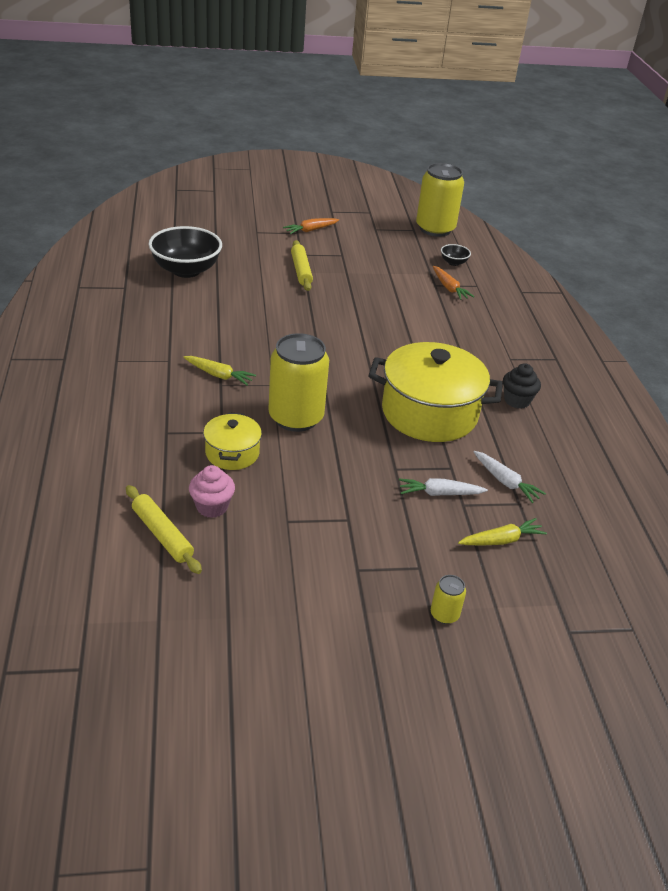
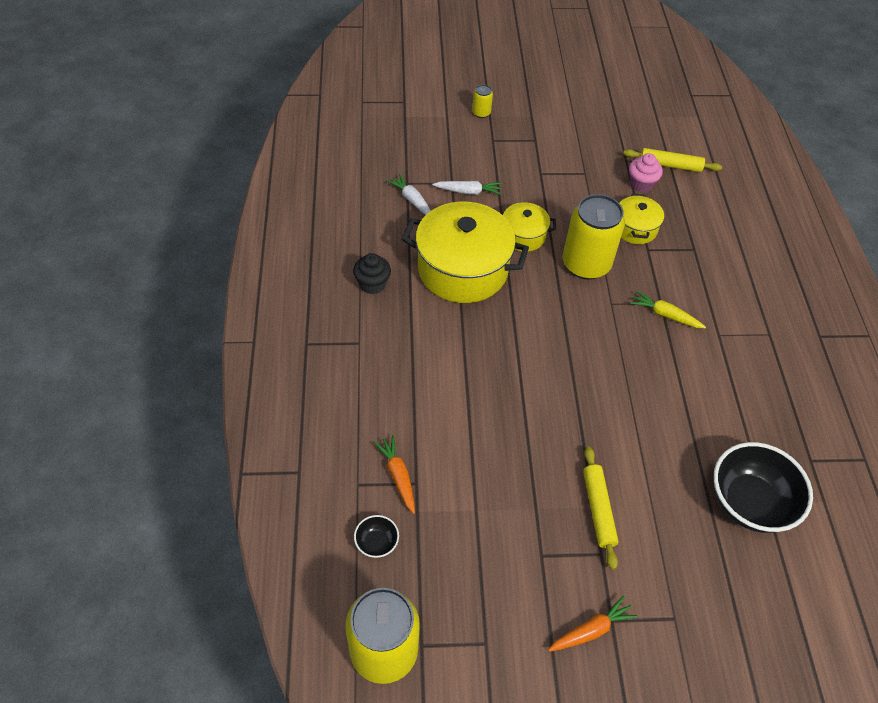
camera: 175 degrees left, 15 degrees up
yellow rolling pin [126,485,202,574] -> yellow rolling pin turned 45 degrees counterclockwise [623,148,722,172]
yellow carrot [458,518,547,545] -> none
none -> yellow pot [503,202,556,252]

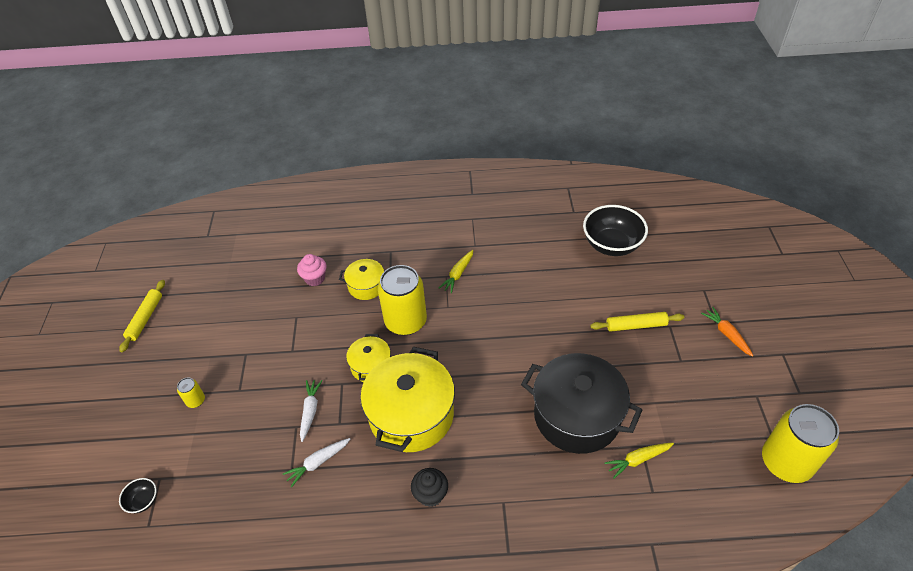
camera: 85 degrees left, 5 degrees down
black bowl [354,515,399,558] -> black bowl moved to [119,478,156,513]
orange carrot [374,435,415,514] -> yellow carrot [604,443,674,479]
yellow rolling pin [623,148,722,172] -> yellow rolling pin moved to [119,280,165,352]
none -> black pot [521,353,642,454]

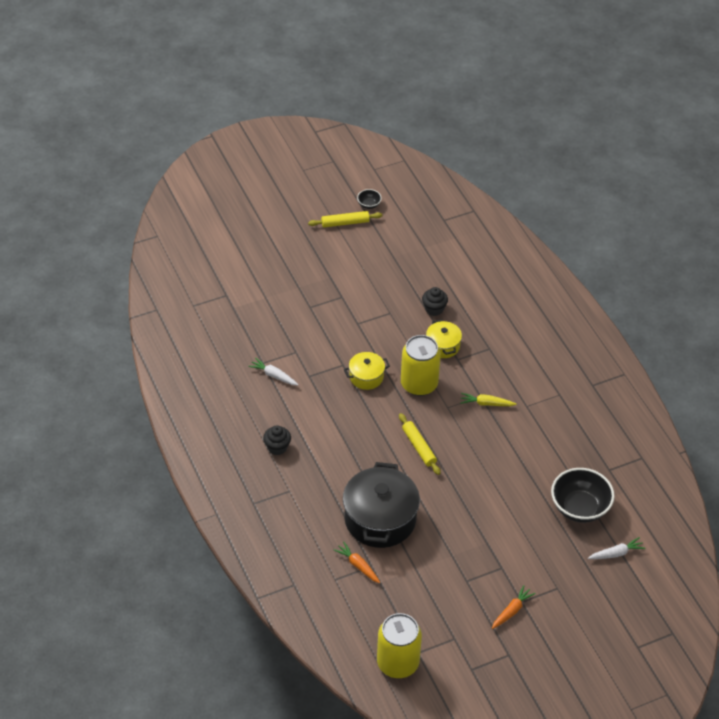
camera: 65 degrees right, 0 degrees up
black bowl [119,478,156,513] -> black bowl moved to [357,189,382,209]
yellow can [177,377,205,408] -> none
pink cupcake [297,254,327,286] -> black cupcake [422,287,448,316]
white carrot [300,380,322,442] -> white carrot moved to [588,537,646,559]
yellow pot [360,347,455,452] -> none
yellow rolling pin [590,312,684,332] -> yellow rolling pin moved to [399,413,441,475]
yellow carrot [604,443,674,479] -> orange carrot [334,542,380,583]

